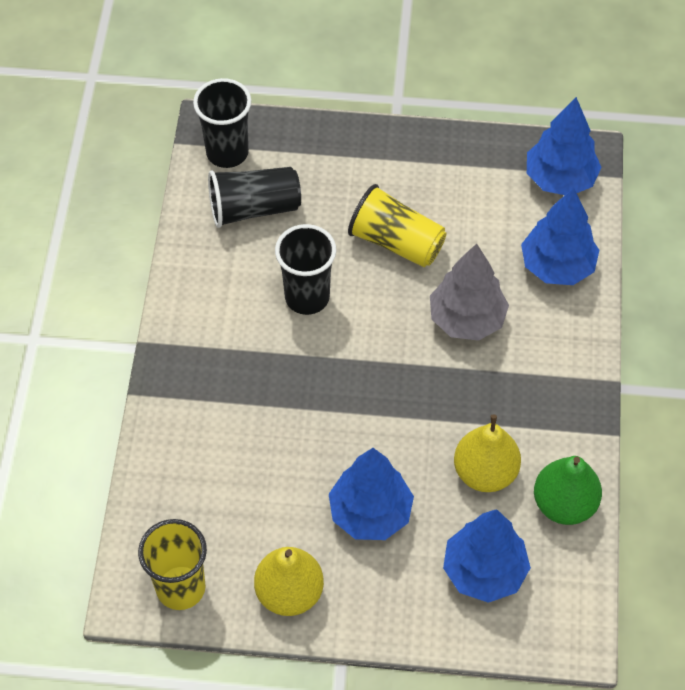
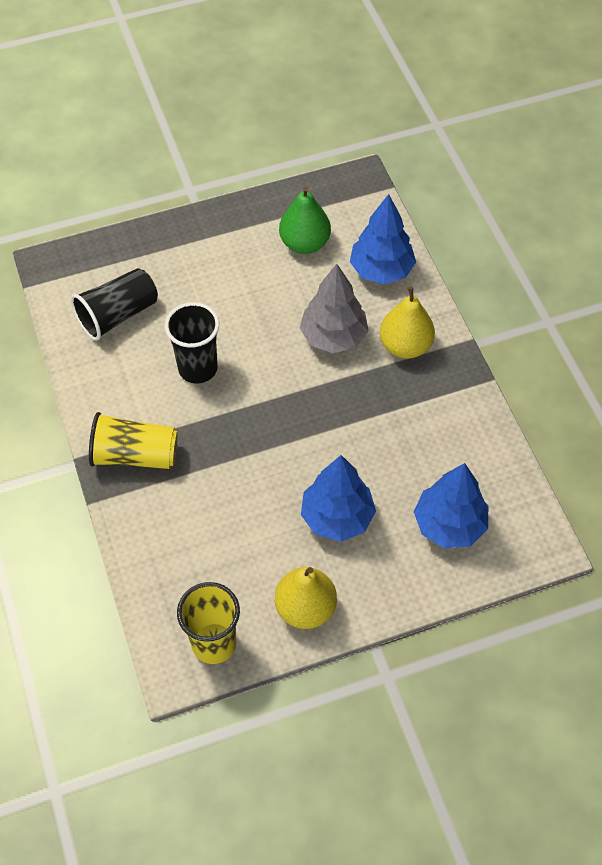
camera: 25 degrees left, 0 degrees up
black cup [193,78,252,168] -> none
yellow cup [348,184,447,267] -> yellow cup moved to [89,412,178,469]
yellow pear [454,414,521,492] -> yellow pear moved to [380,287,435,359]
blue tree [527,97,602,195] -> none
green pear [534,456,602,525] -> green pear moved to [279,186,331,254]

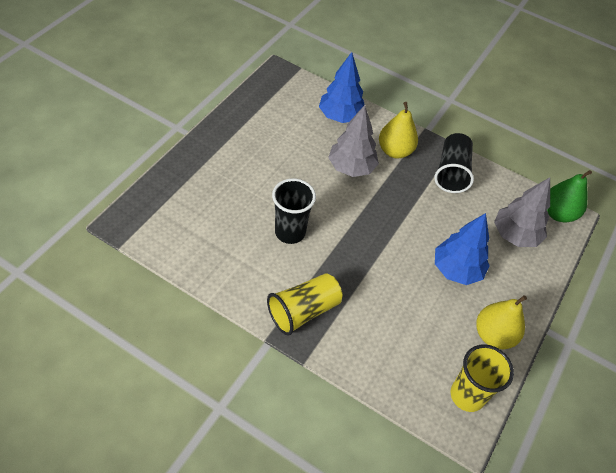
camera: 45 degrees left, 5 degrees down
black cup [71,268,158,341] -> black cup moved to [434,133,474,193]
green pear [279,186,331,254] -> green pear moved to [547,170,592,222]
blue tree [414,463,488,549] -> grey tree [494,177,550,247]

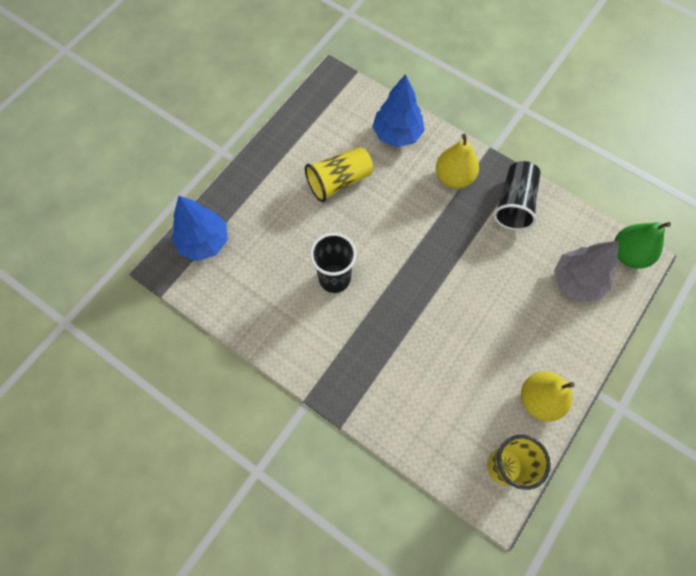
camera: 10 degrees right, 15 degrees up
yellow cup [267,273,342,336] -> yellow cup moved to [305,147,373,202]
grey tree [328,105,379,177] -> none
blue tree [435,213,490,285] -> blue tree moved to [171,196,228,261]

